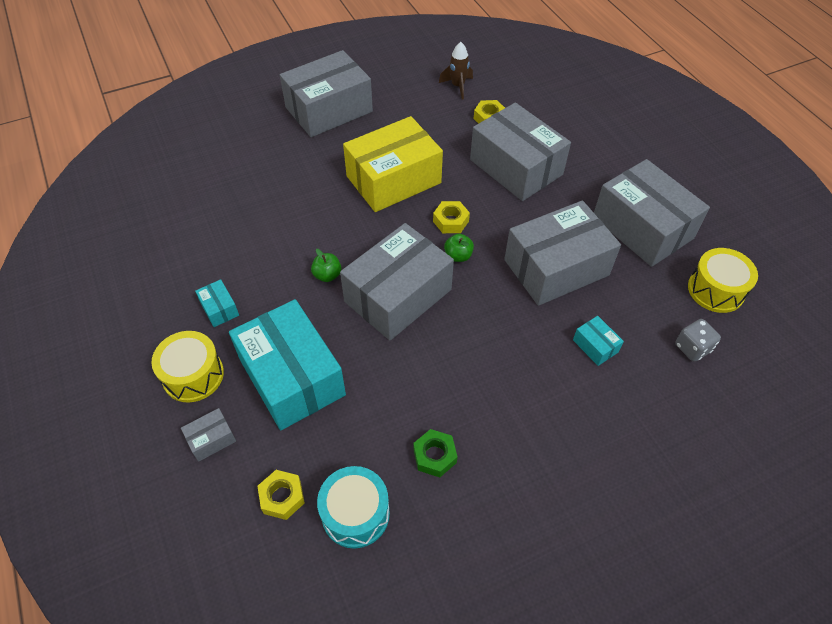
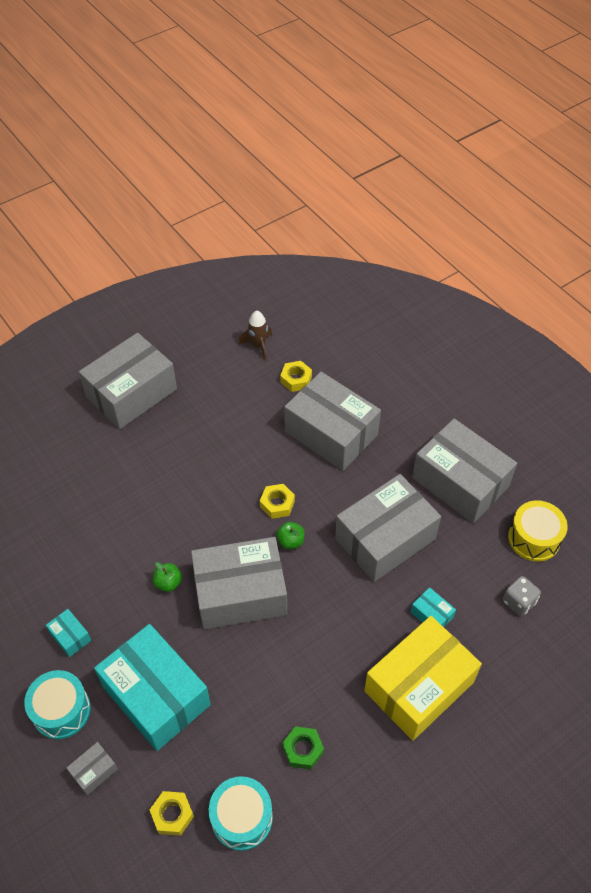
camera: 10 degrees left, 0 degrees up
yellow drum [151,331,224,402] -> turquoise drum [24,670,91,739]
grey box [340,223,454,341] -> grey box turned 45 degrees clockwise [191,537,287,630]
yellow box [343,116,443,212] -> yellow box moved to [364,616,482,741]

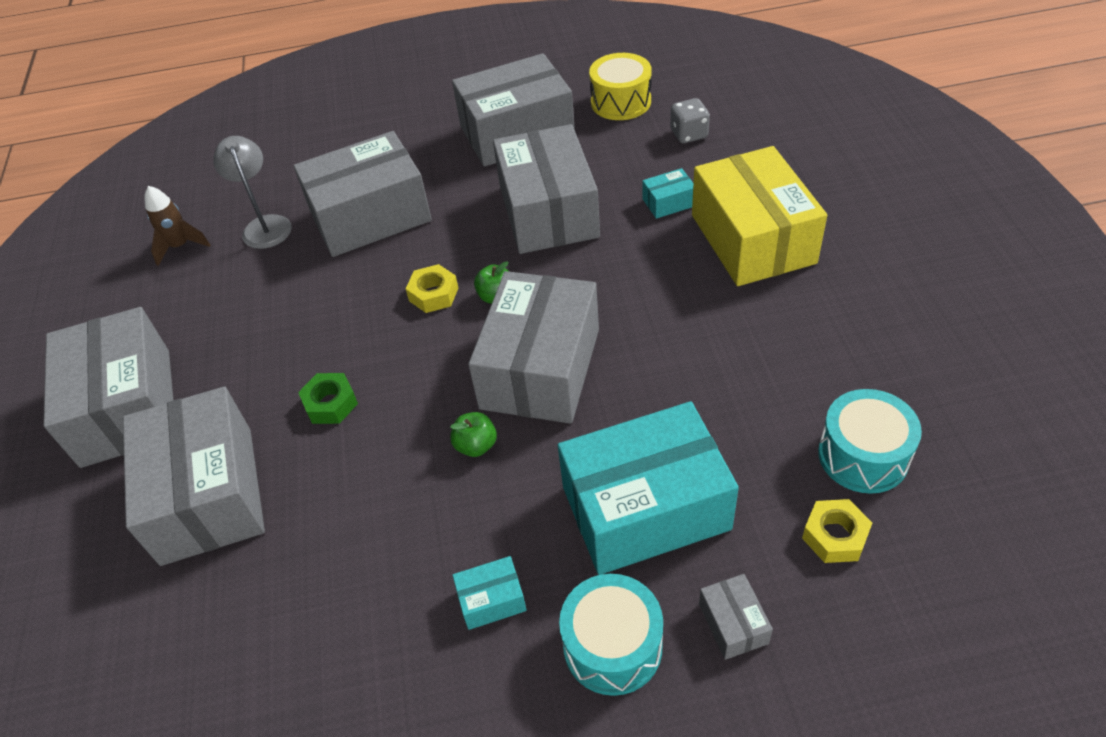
camera: 60 degrees left, 5 degrees down
yellow nut [280,361,312,392] -> grey lamp [213,136,292,249]
green nut [282,726,324,770] -> green nut moved to [298,373,358,424]
none -> grey box [123,386,265,566]

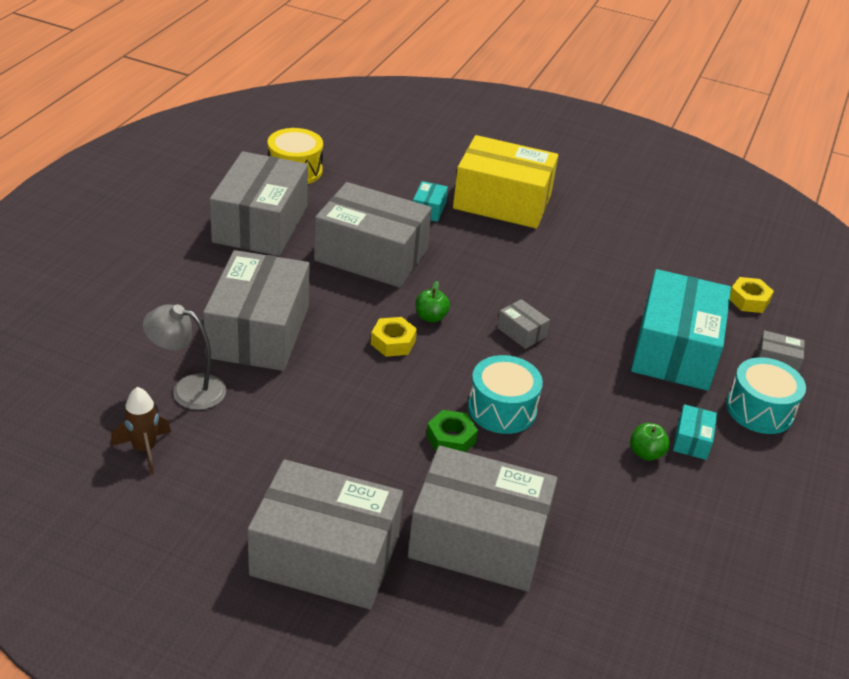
camera: 65 degrees left, 10 degrees down
green apple [450,412,497,457] -> green apple moved to [630,423,670,461]
grey box [468,271,599,424] -> grey box [497,299,550,349], size x0.41
grey dice [670,98,710,143] -> none
turquoise drum [818,389,922,494] -> turquoise drum moved to [468,355,543,434]

